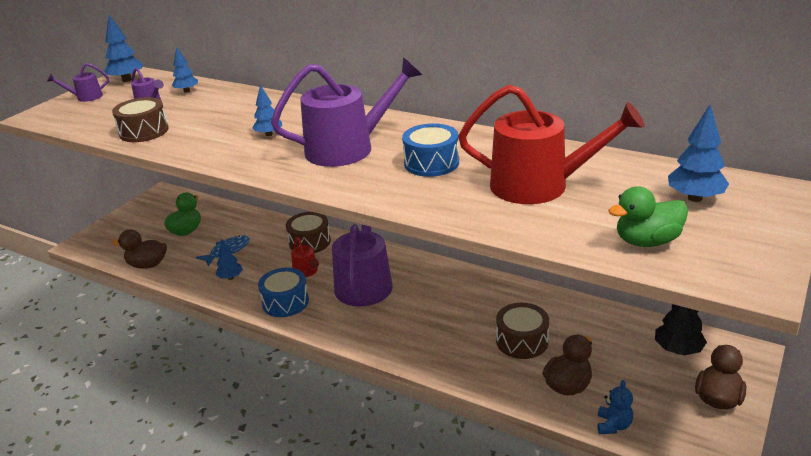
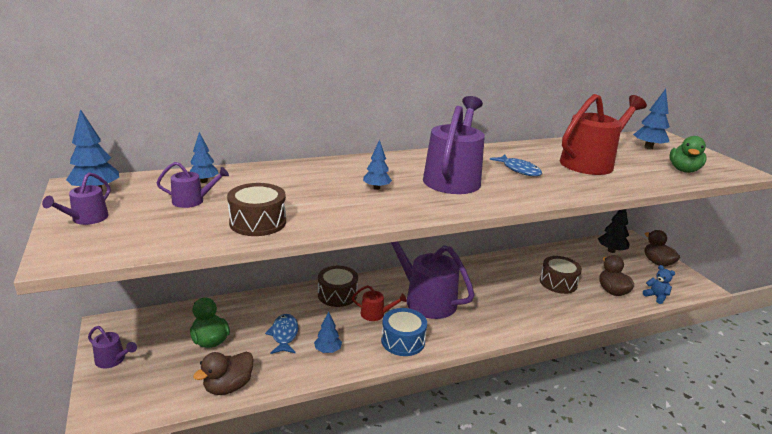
camera: 55 degrees left, 5 degrees down
blue drum [402,123,459,177] -> blue fish [490,154,542,176]
none -> purple watering can [88,326,137,368]

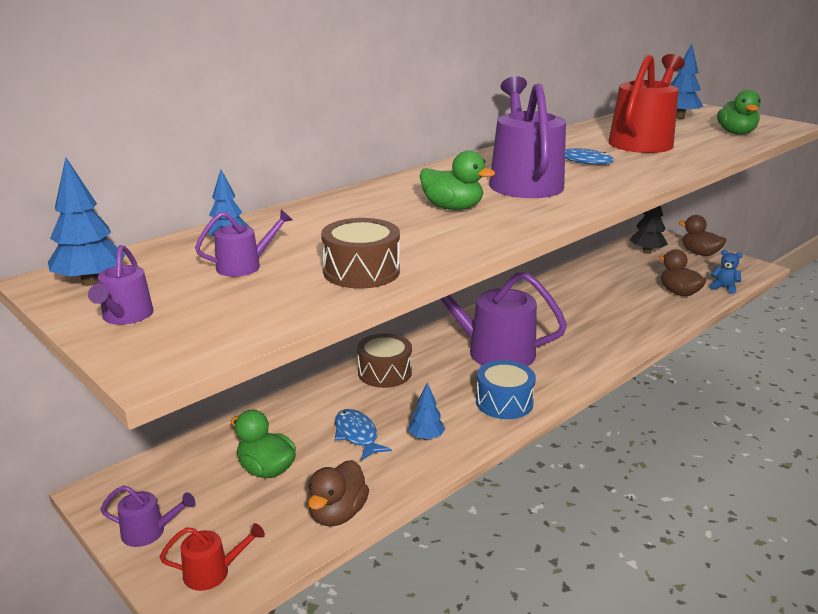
camera: 20 degrees left, 0 degrees up
red watering can [352,285,407,321] -> red watering can moved to [160,523,265,591]
blue tree [363,140,392,190] -> green duck [420,151,495,210]
brown drum [540,256,582,294] -> none

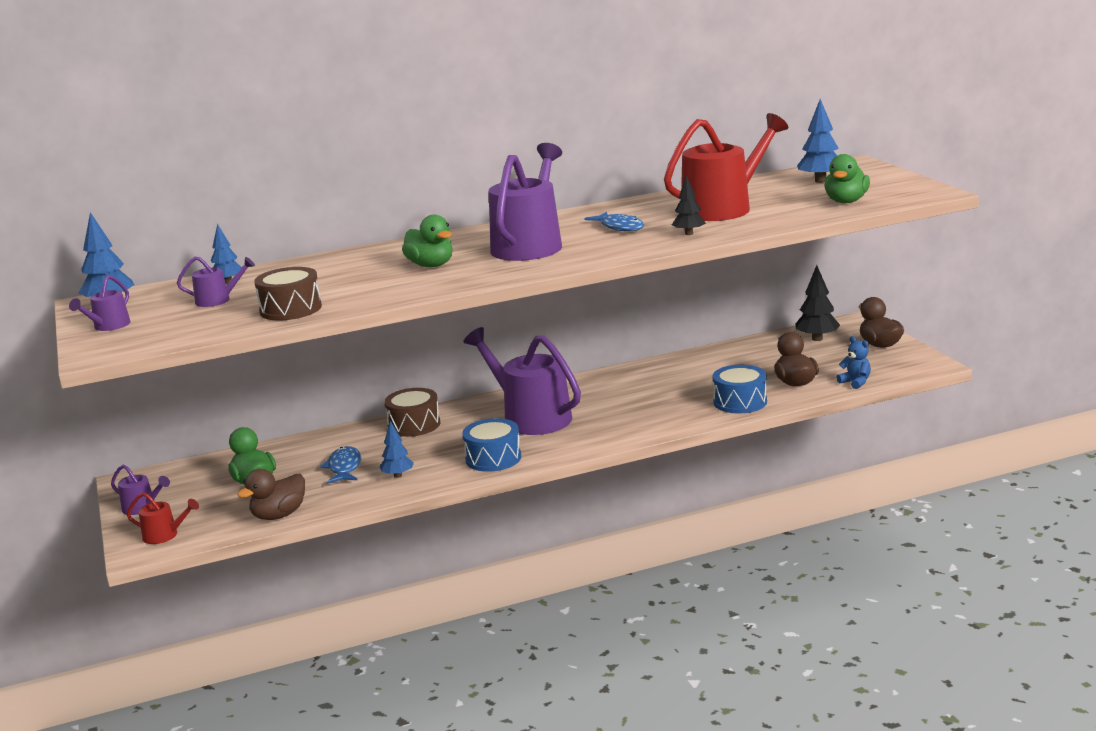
camera: 25 degrees right, 5 degrees down
none -> black tree [672,175,706,235]
none -> blue drum [713,365,767,413]

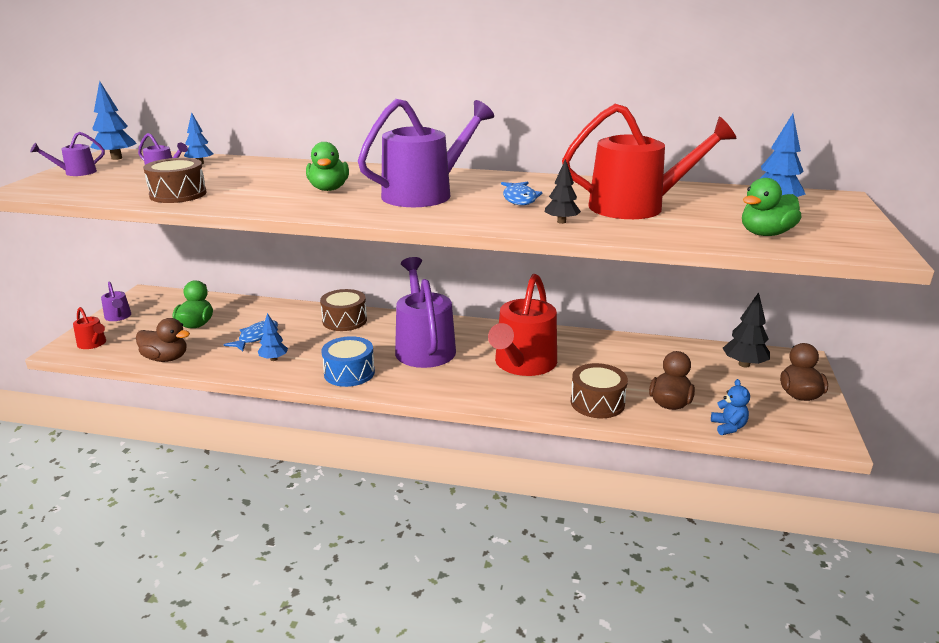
camera: 30 degrees right, 5 degrees up
brown duck [237,469,305,520] -> brown duck turned 150 degrees counterclockwise [136,318,190,362]
blue drum [713,365,767,413] -> brown drum [571,363,628,418]
none -> red watering can [488,274,557,376]

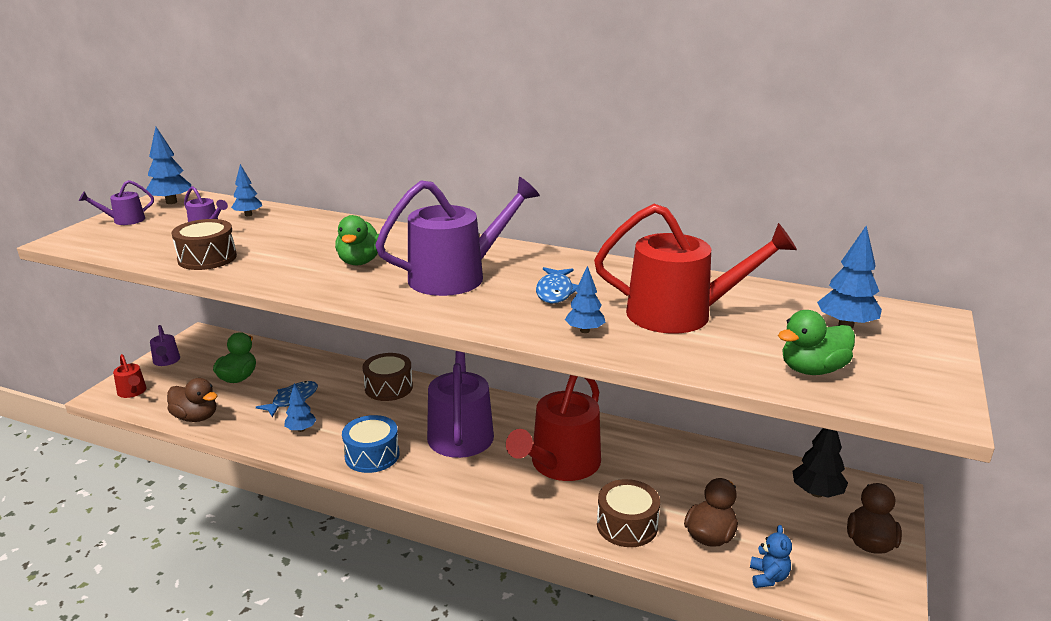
camera: 10 degrees right, 0 degrees up
black tree [545,159,581,224] -> blue tree [565,266,606,333]

